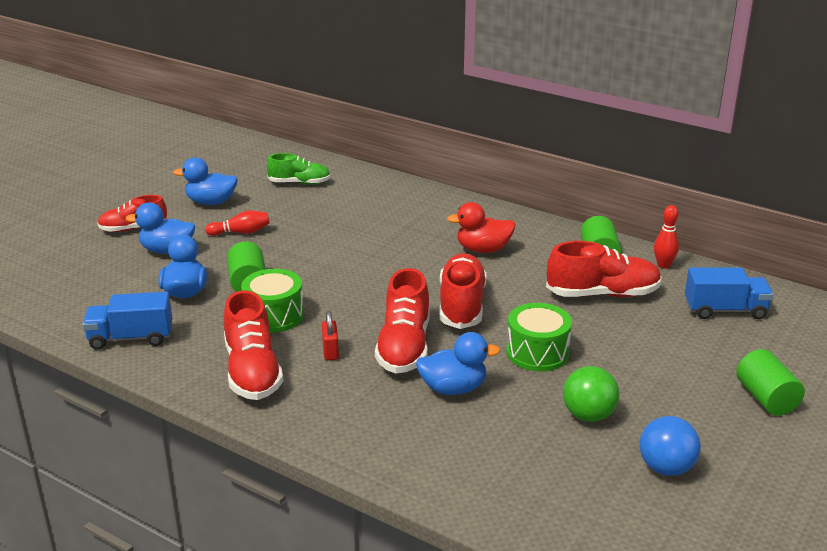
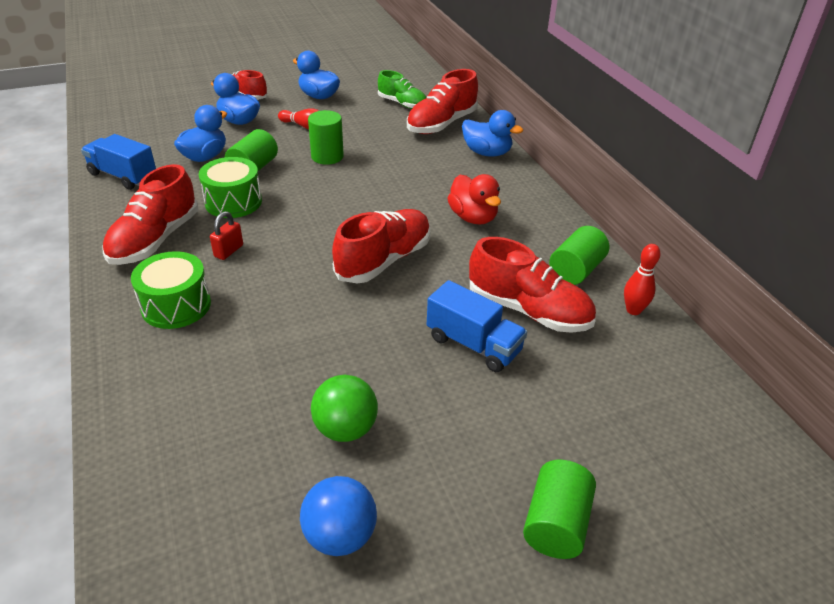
camera: 35 degrees right, 10 degrees up
red shoe [375,268,430,373] -> red shoe moved to [407,69,478,134]
blue duck [416,332,500,395] -> blue duck moved to [462,110,523,157]
red duck [447,202,516,253] -> red duck turned 150 degrees counterclockwise [447,174,501,225]
green drum [506,303,572,371] -> green drum moved to [131,251,211,329]
blue truck [685,267,773,319] -> blue truck moved to [427,280,527,372]
none -> green cylinder [308,110,344,165]

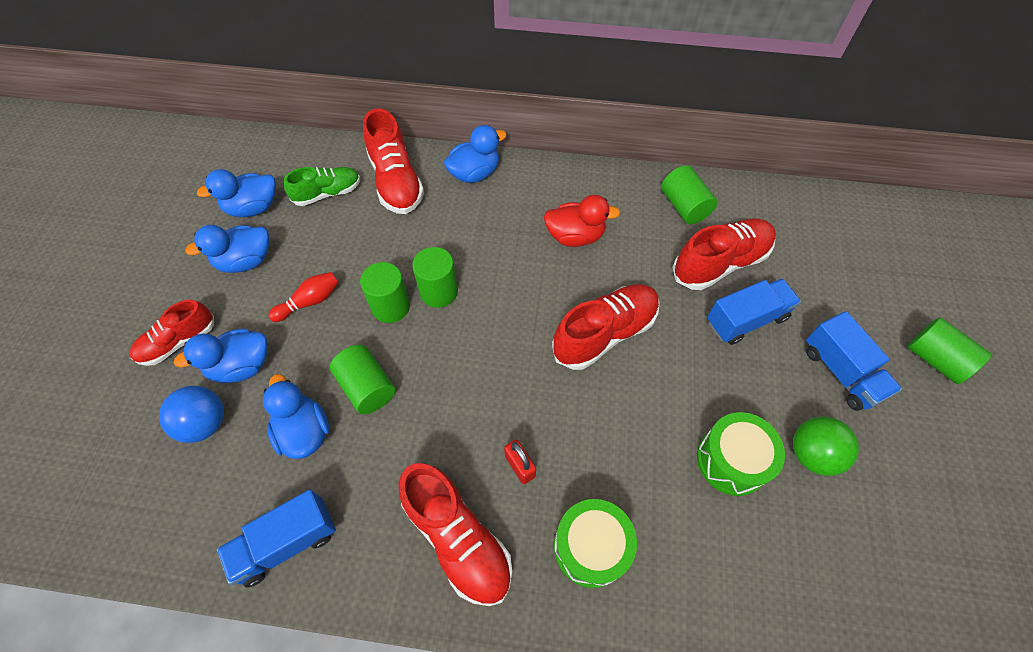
camera: 60 degrees left, 20 degrees up
green drum [199,157,262,218] -> green drum moved to [697,412,785,496]
blue ball [300,476,377,556] -> blue ball moved to [159,386,224,443]
red shoe [332,209,430,284] -> red shoe turned 75 degrees clockwise [552,284,660,370]
red bowling pin [624,244,660,315] -> none
none -> blue duck [197,169,276,217]
none -> green cylinder [412,247,458,308]
none -> blue truck [806,311,902,411]

